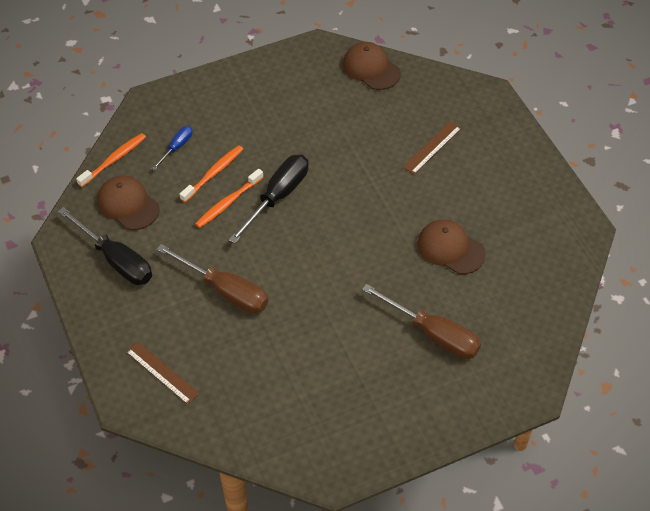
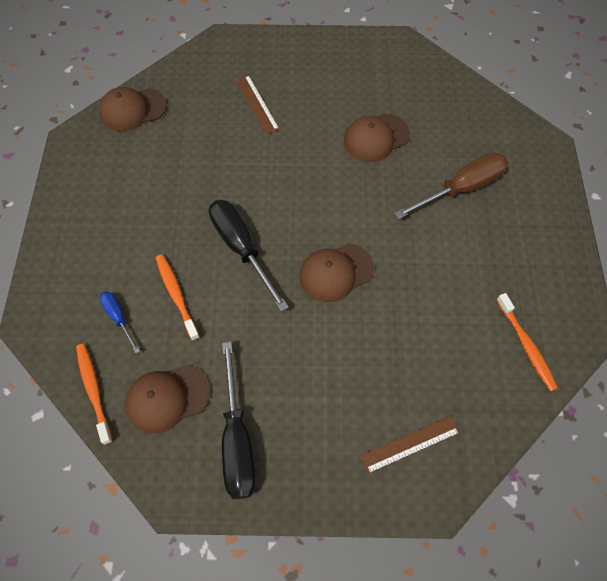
camera: 65 degrees left, 10 degrees up
black screwdriver [58,207,152,285] -> black screwdriver turned 105 degrees clockwise [222,342,256,499]
brown screwdriver [156,244,268,313] -> none
orange toothbrush [195,169,264,228] -> orange toothbrush moved to [497,293,558,391]
none -> brown cap [299,243,374,302]

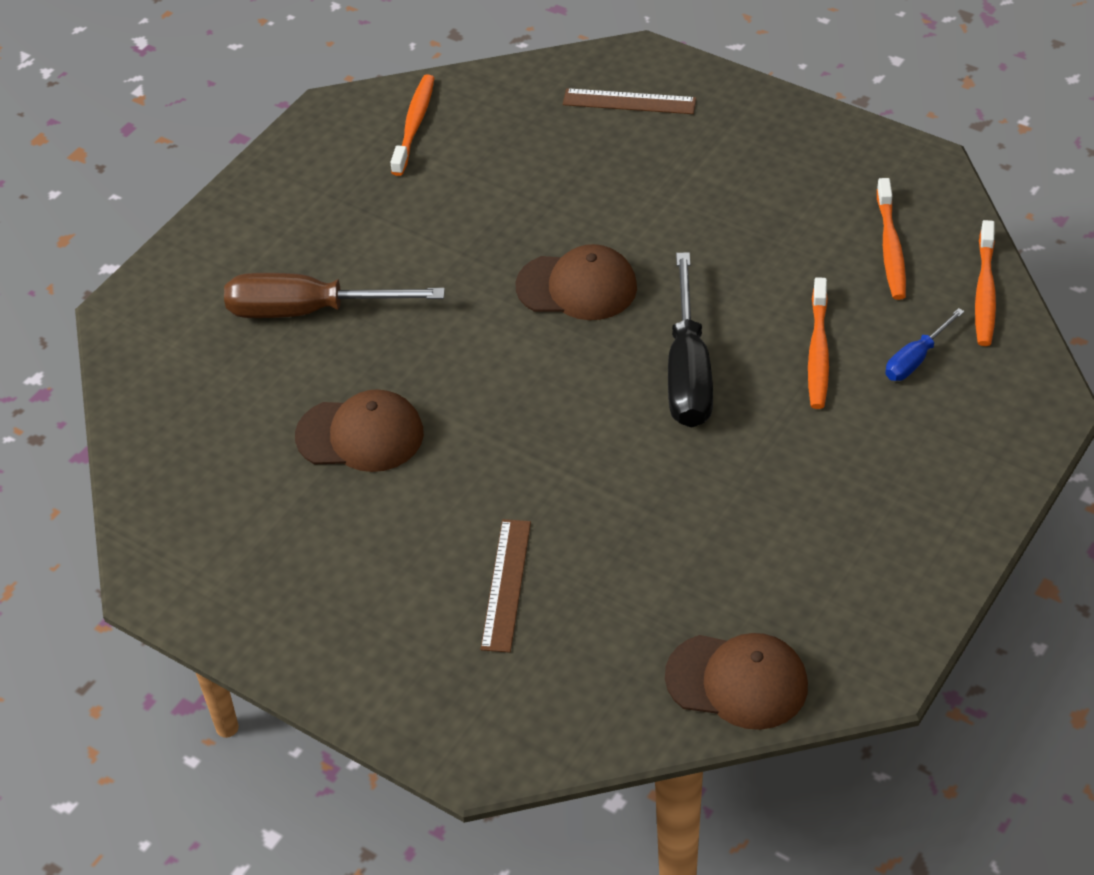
camera: 145 degrees left, 15 degrees down
blue screwdriver [99,291,140,353] -> blue screwdriver turned 45 degrees clockwise [885,308,964,381]
brown cap [125,365,210,433] -> orange toothbrush [877,178,906,300]
black screwdriver [222,342,256,499] -> none

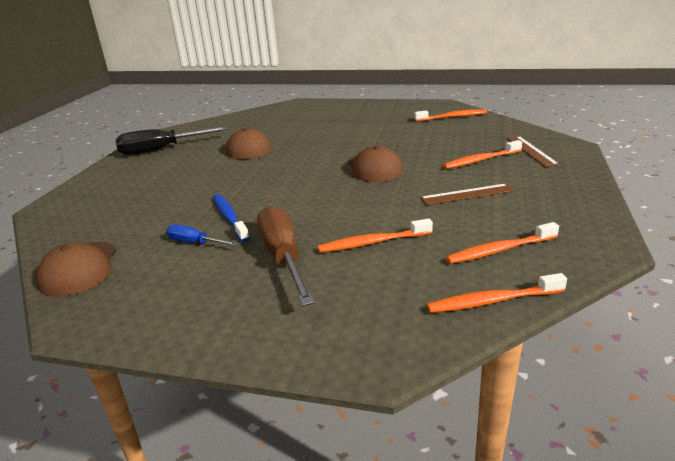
camera: 70 degrees right, 20 degrees down
brown screwdriver [224,273,445,318] -> brown screwdriver moved to [257,205,315,306]
brown ruler [481,519,531,653] -> brown ruler moved to [420,184,515,205]
black screwdriver [668,252,713,427] -> black screwdriver moved to [115,126,228,155]
blue screwdriver [885,308,964,381] -> blue screwdriver moved to [167,225,238,246]
none -> blue toothbrush [213,194,249,242]
none -> orange toothbrush [443,140,522,169]

